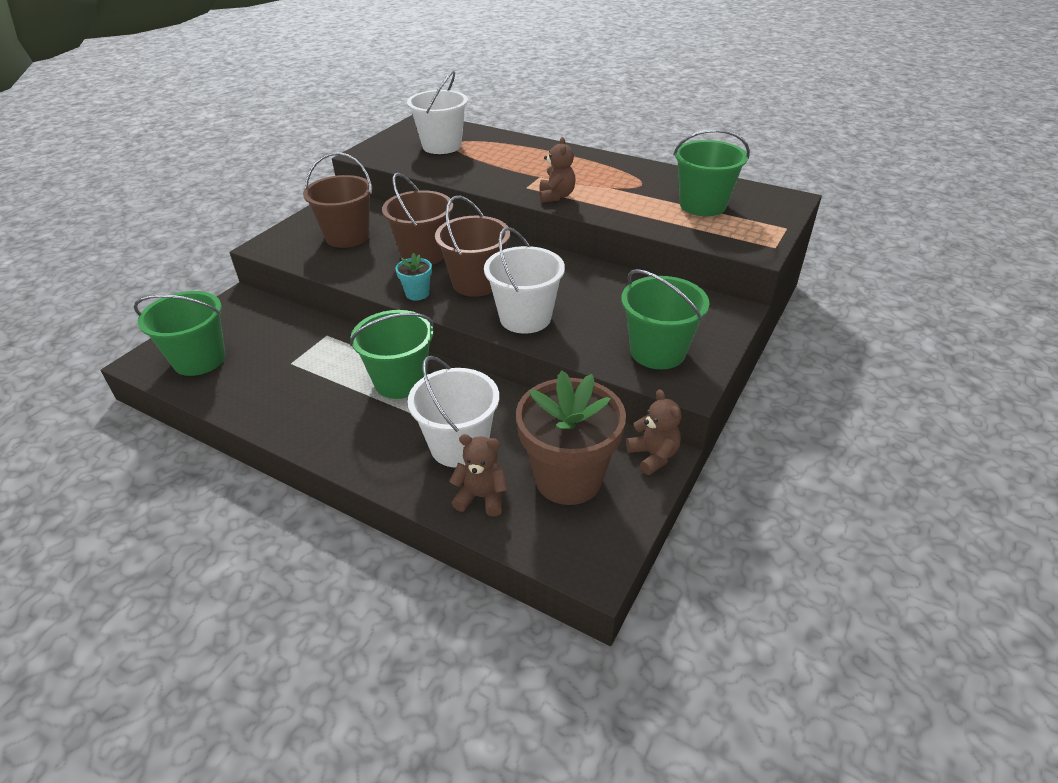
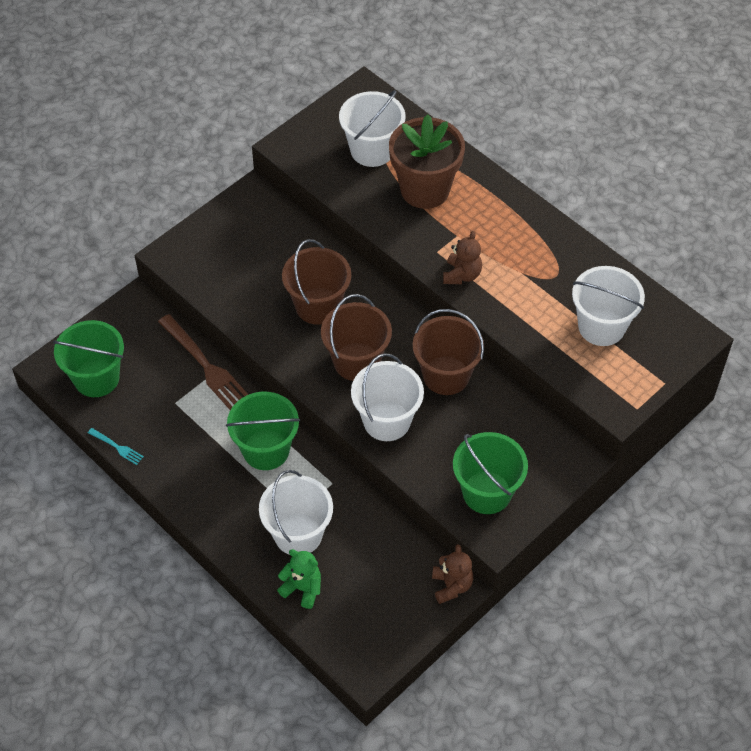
camera: 15 degrees right, 15 degrees up
brown bucket [303,152,372,248] -> brown bucket moved to [413,309,484,395]
turquoise flower pot [396,253,432,301] -> none
brown teddy bear [449,434,508,517] -> green teddy bear [277,549,321,609]
brown flower pot [516,371,626,505] -> brown flower pot moved to [389,114,465,209]
green bucket [673,129,750,216] -> white bucket [572,266,645,346]
none -> turquoise fork [88,428,144,465]
none -> brown fork [158,314,249,410]

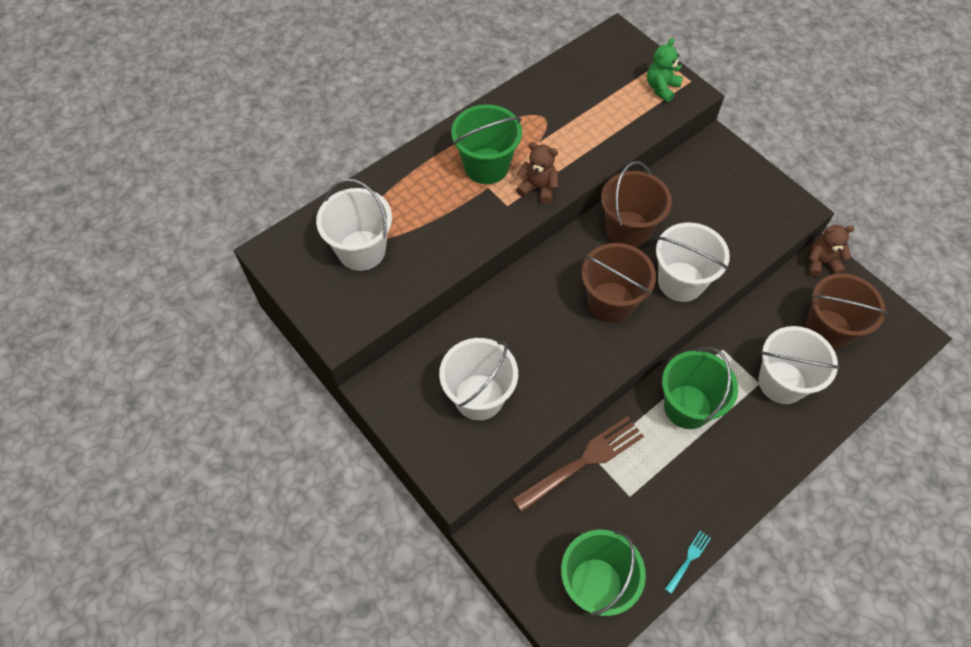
camera: 85 degrees left, 5 degrees up
green teddy bear [277,549,321,609] -> green teddy bear moved to [647,38,683,102]
brown bucket [282,239,351,325] -> brown bucket moved to [806,274,888,350]
brown flower pot [389,114,465,209] -> none
green bucket [453,432,528,514] -> green bucket moved to [451,104,522,184]
white bucket [572,266,645,346] -> white bucket moved to [439,338,518,420]

